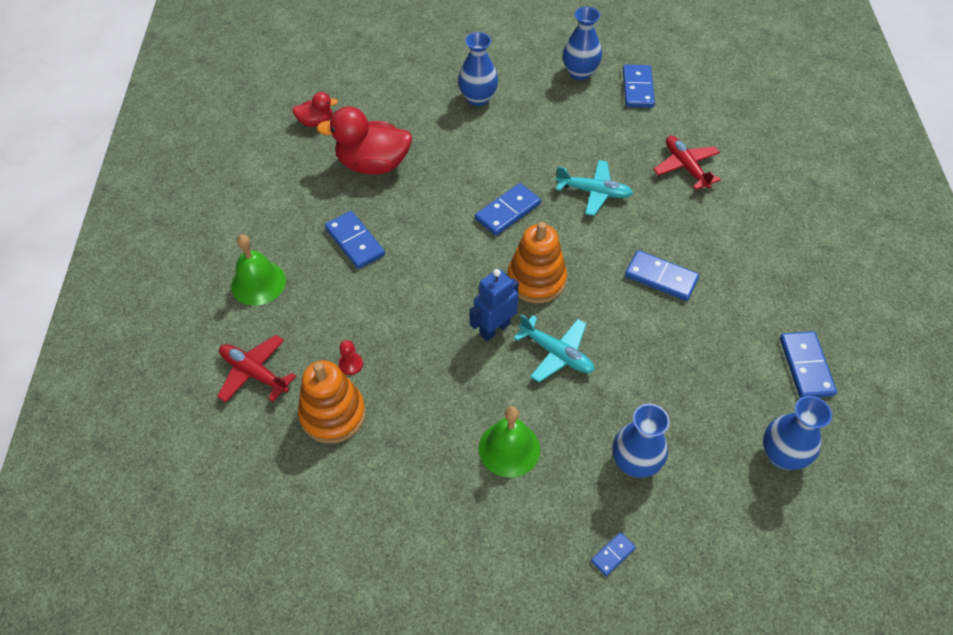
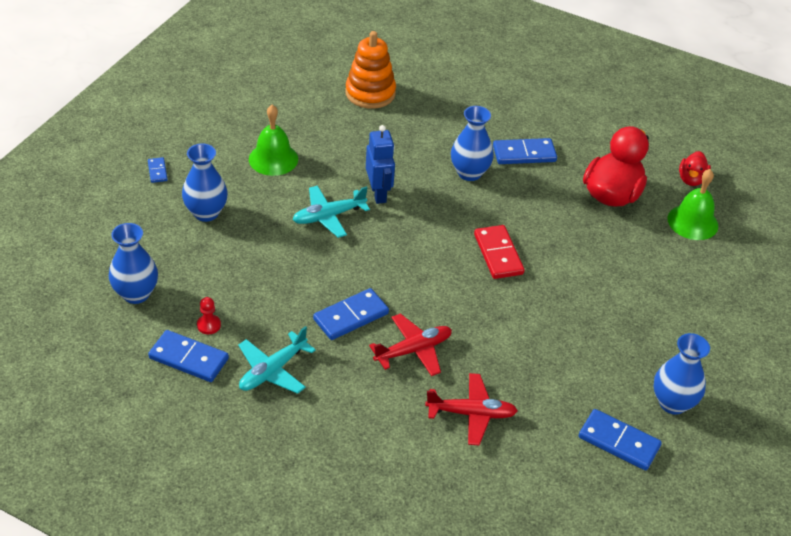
camera: 115 degrees right, 10 degrees down
red plane [217,335,296,402] -> red plane moved to [369,313,452,376]
green bell [231,234,286,305] -> green bell moved to [668,169,718,240]
red pawn [339,340,363,375] -> red pawn moved to [197,297,221,334]
blue vase [458,32,498,106] -> blue vase moved to [451,106,494,181]
blue domino [475,183,541,236] -> red domino [474,225,525,279]
orange stacking toy [507,222,567,303] -> none
turquoise plane [556,160,633,216] -> turquoise plane moved to [238,326,316,394]

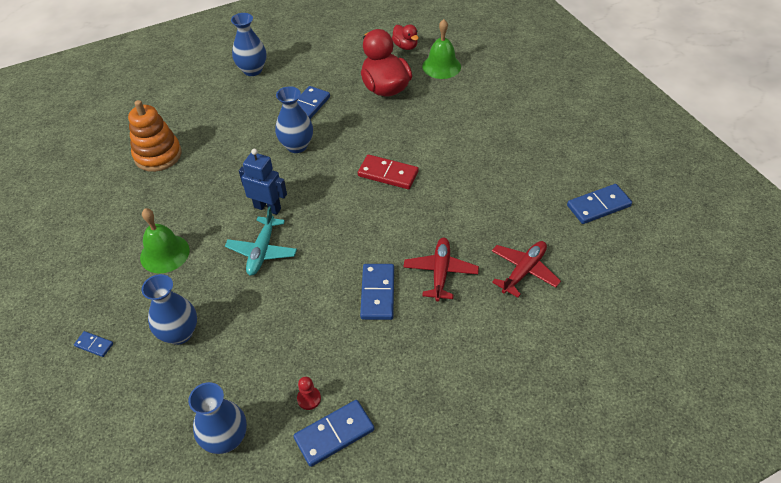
camera: 50 degrees left, 5 degrees up
turquoise plane [238,326,316,394] -> none
blue vase [654,333,710,414] -> blue vase moved to [231,13,266,76]

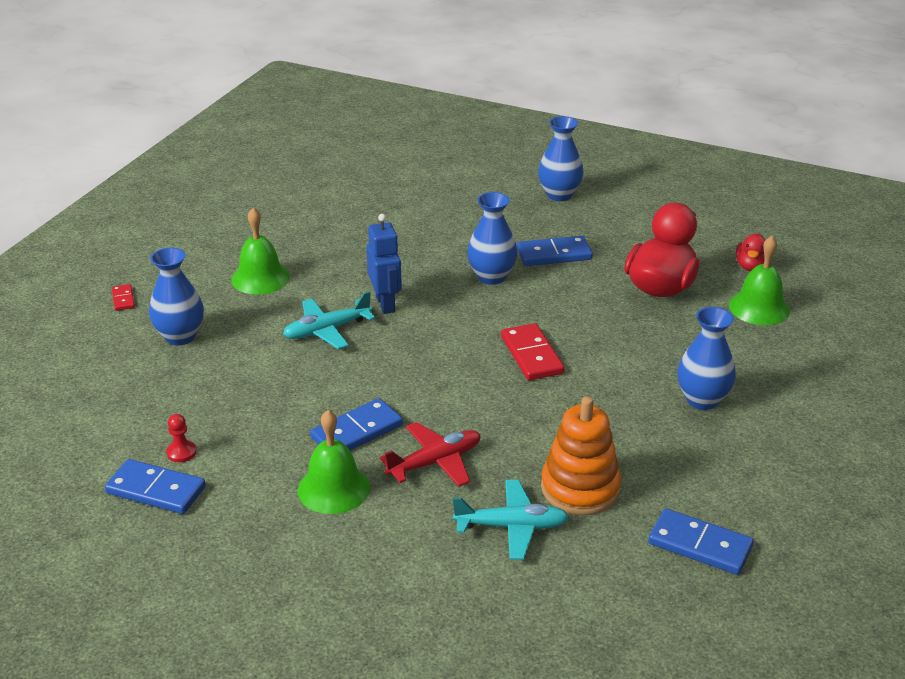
camera: 50 degrees right, 15 degrees down
blue domino [74,331,113,357] -> red domino [112,284,135,311]
orange stacking toy [128,100,182,172] -> orange stacking toy moved to [541,396,621,515]
blue vase [188,382,247,454] -> blue vase moved to [677,307,736,410]
red plane [492,241,561,298] -> turquoise plane [453,480,569,559]
none -> green bell [298,410,370,514]

